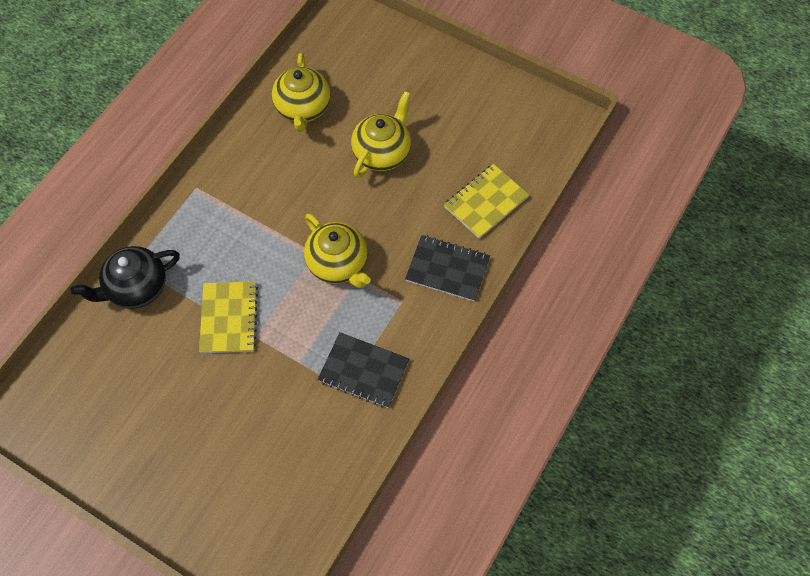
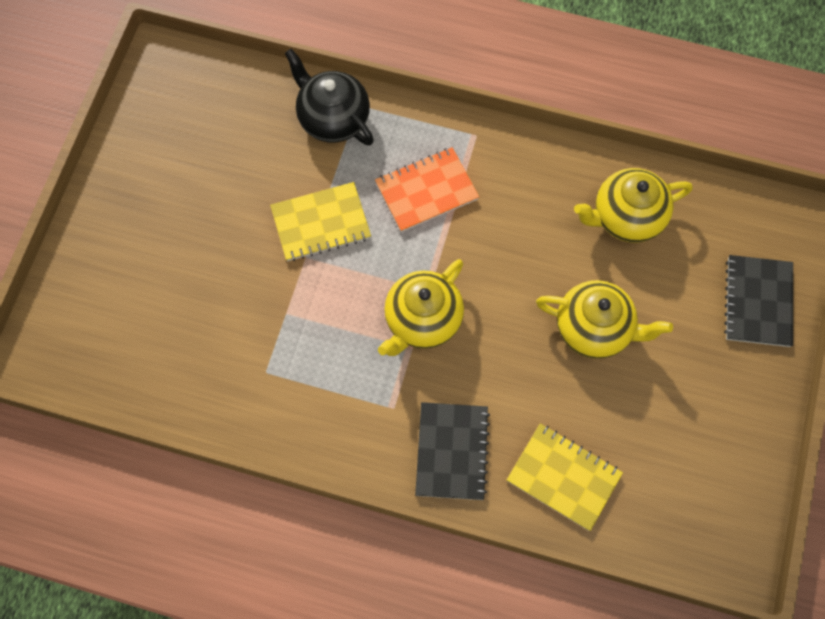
camera: 75 degrees right, 5 degrees up
black notebook [318,332,409,408] -> black notebook moved to [724,255,793,347]
none -> orange notebook [375,147,479,232]

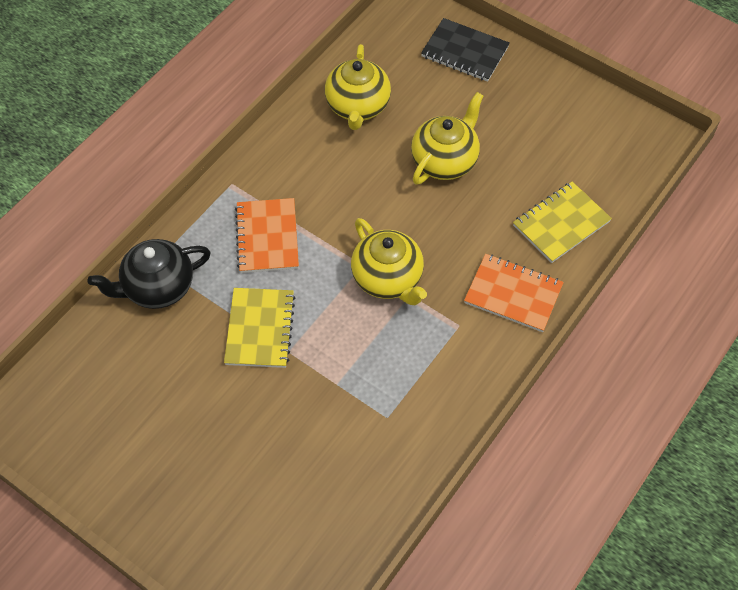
camera: 70 degrees left, 10 degrees down
black notebook [415,402,490,500] -> orange notebook [464,254,564,332]

